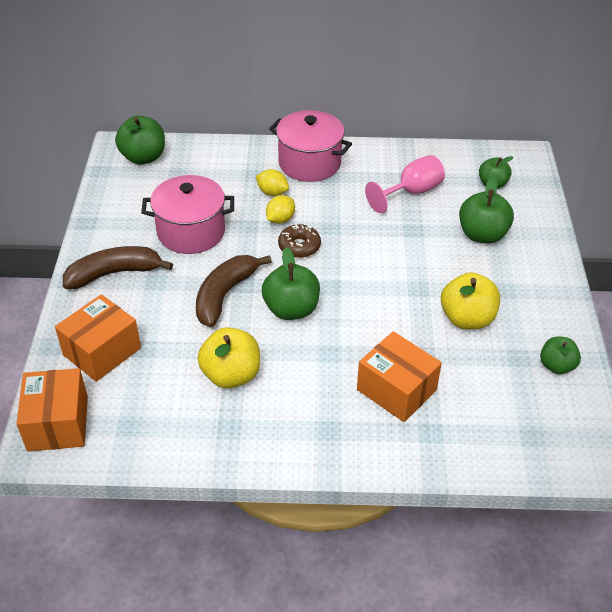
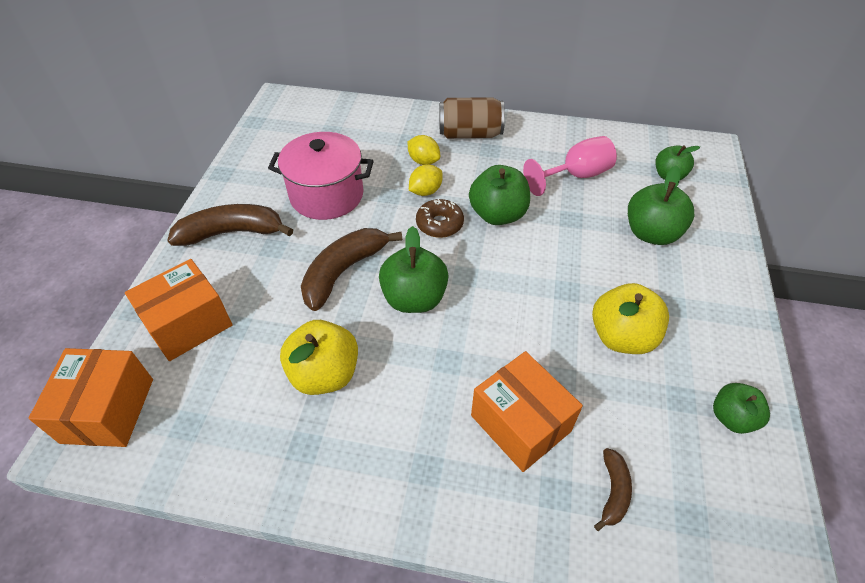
camera: 10 degrees right, 5 degrees up
green apple [115,116,165,165] -> green apple moved to [469,165,530,225]
pink pot [269,110,352,182] -> brown can [439,97,505,138]
none -> brown banana [594,448,632,531]

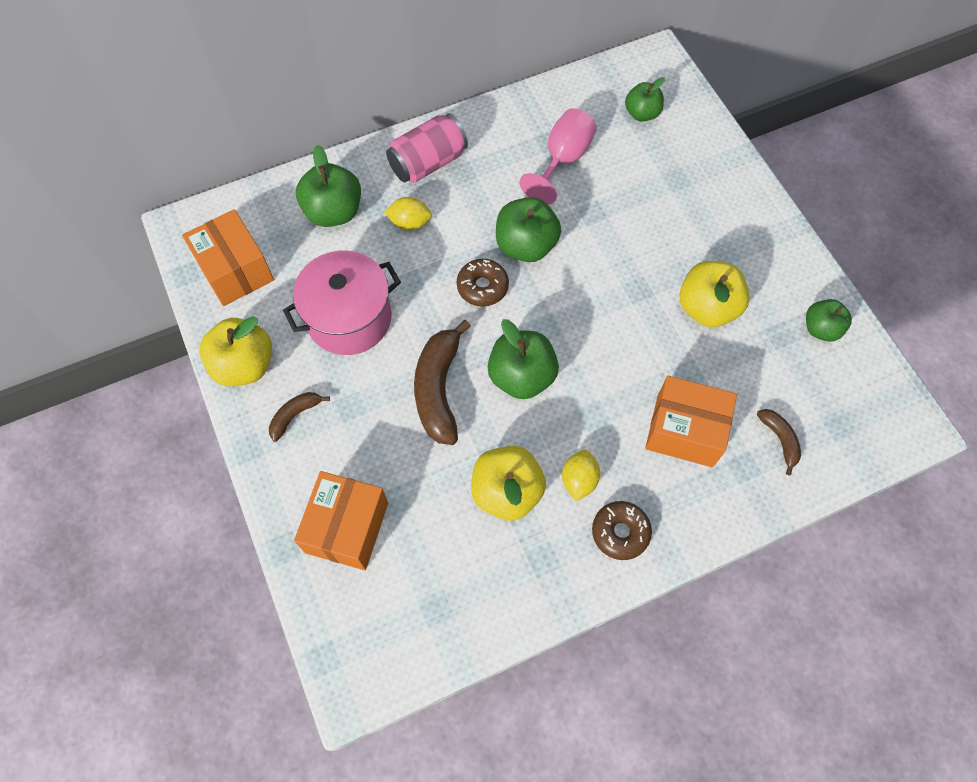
camera: 35 degrees left, 15 degrees up
orange box [28,348,153,447] -> orange box moved to [182,209,274,306]
brown banana [167,204,293,246] -> brown banana [269,392,330,442], size x0.52
yellow lemon [409,164,443,196] -> yellow lemon moved to [562,450,600,501]
brown can [439,97,505,138] -> pink can [386,113,468,183]
green apple [628,166,694,245] -> green apple moved to [296,145,361,227]
none -> yellow apple [199,316,272,386]
none -> brown donut [592,501,652,560]

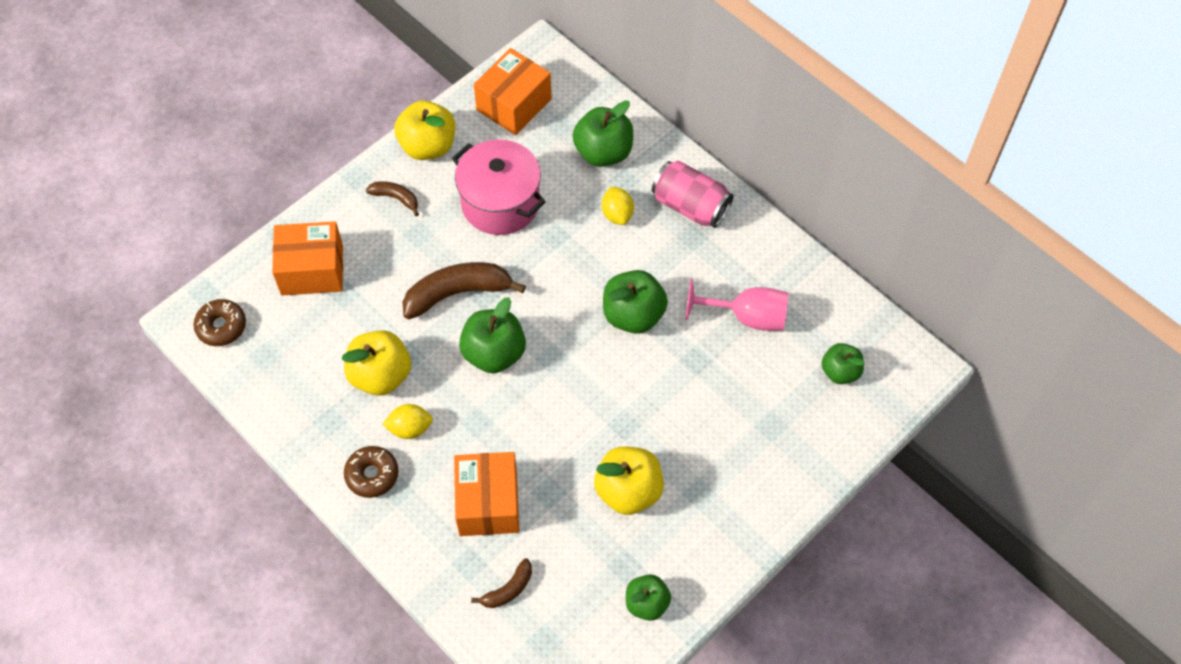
camera: 70 degrees right, 5 degrees down
brown donut [457,259,509,307] -> brown donut moved to [193,299,246,346]

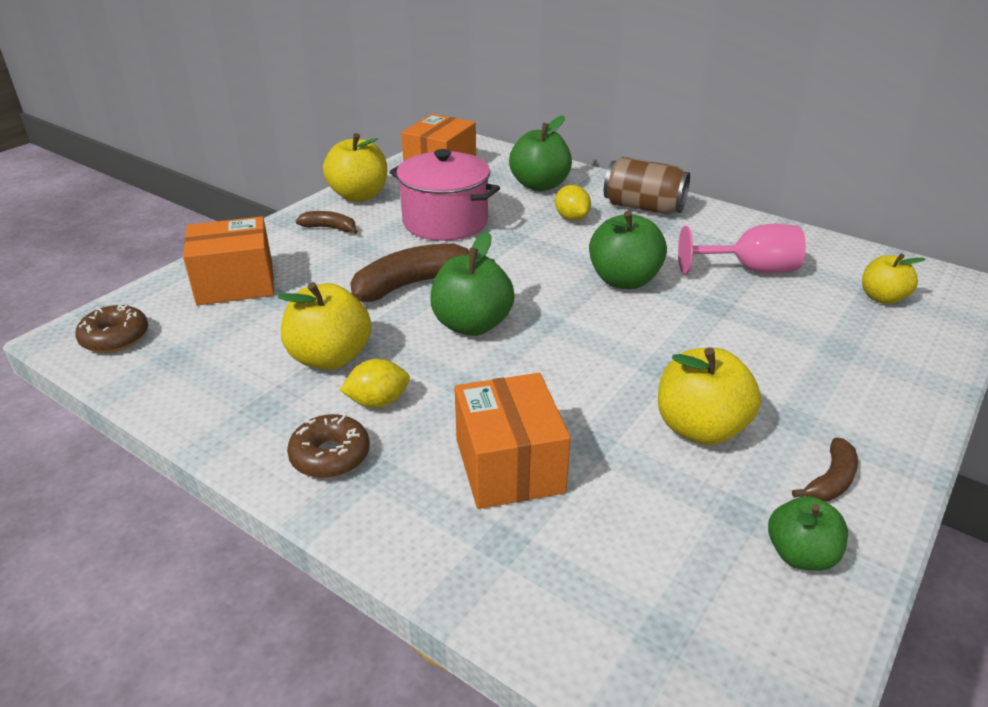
camera: 10 degrees left, 25 degrees down
brown banana [471,558,532,608] -> brown banana moved to [792,438,858,502]
pink can [652,161,734,228] -> brown can [604,157,690,215]
green apple [821,343,865,384] -> yellow apple [862,253,926,304]

